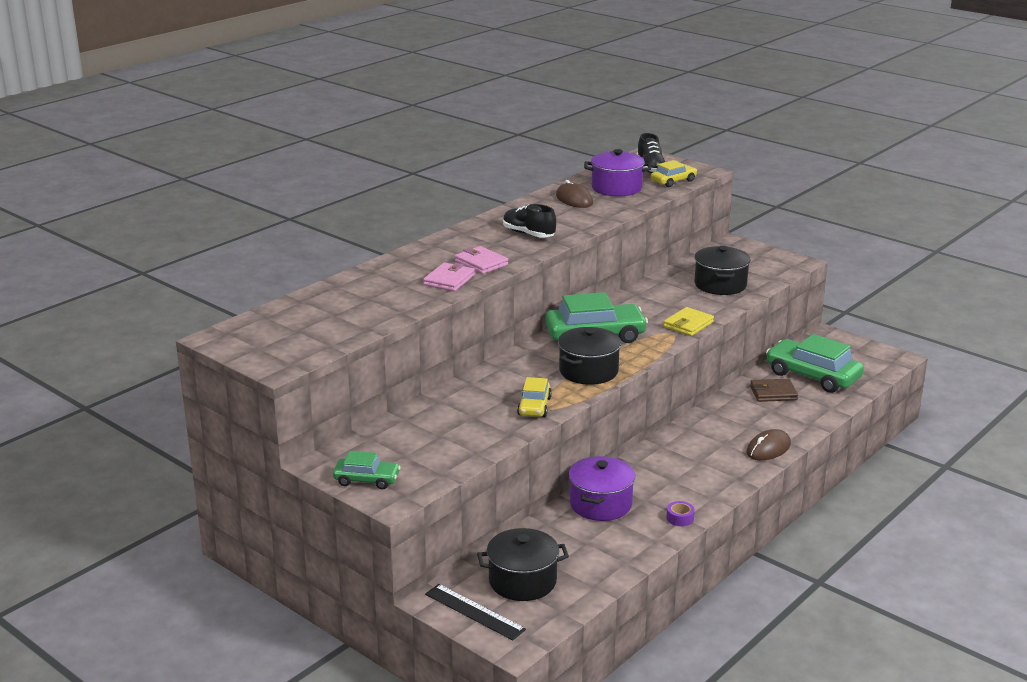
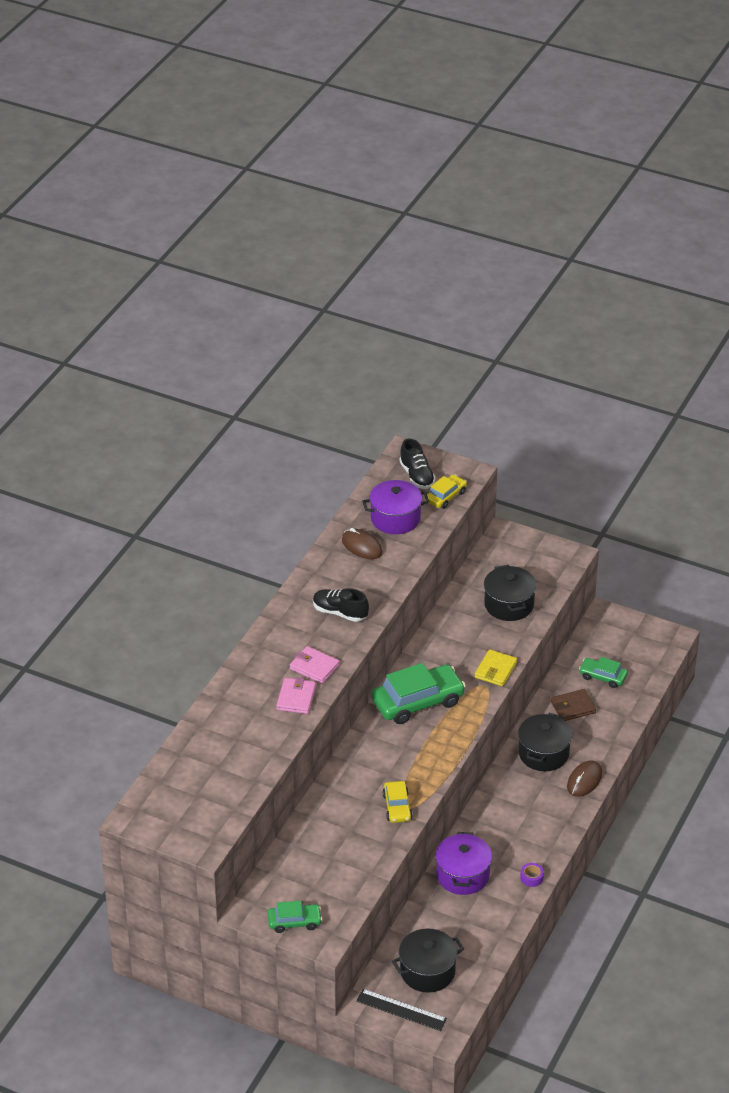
camera: 15 degrees left, 15 degrees up
black pot [558,327,621,385] -> black pot moved to [518,713,572,771]
green car [766,334,864,393] -> green car [579,657,628,688], size x0.54

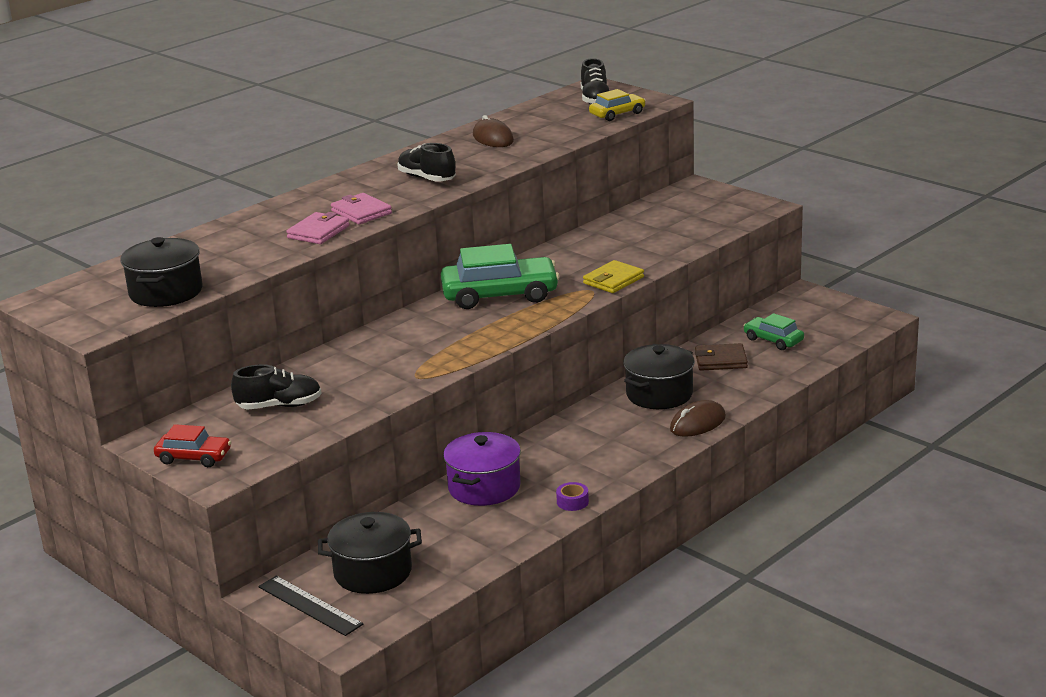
camera: 20 degrees right, 15 degrees down
green car [268,901,322,933] -> red car [154,424,231,467]
purple pot [362,480,429,534] -> none
yellow car [383,781,413,823] -> none
black pot [484,565,537,621] -> black pot moved to [120,237,203,307]
none -> black shoe [231,364,322,410]

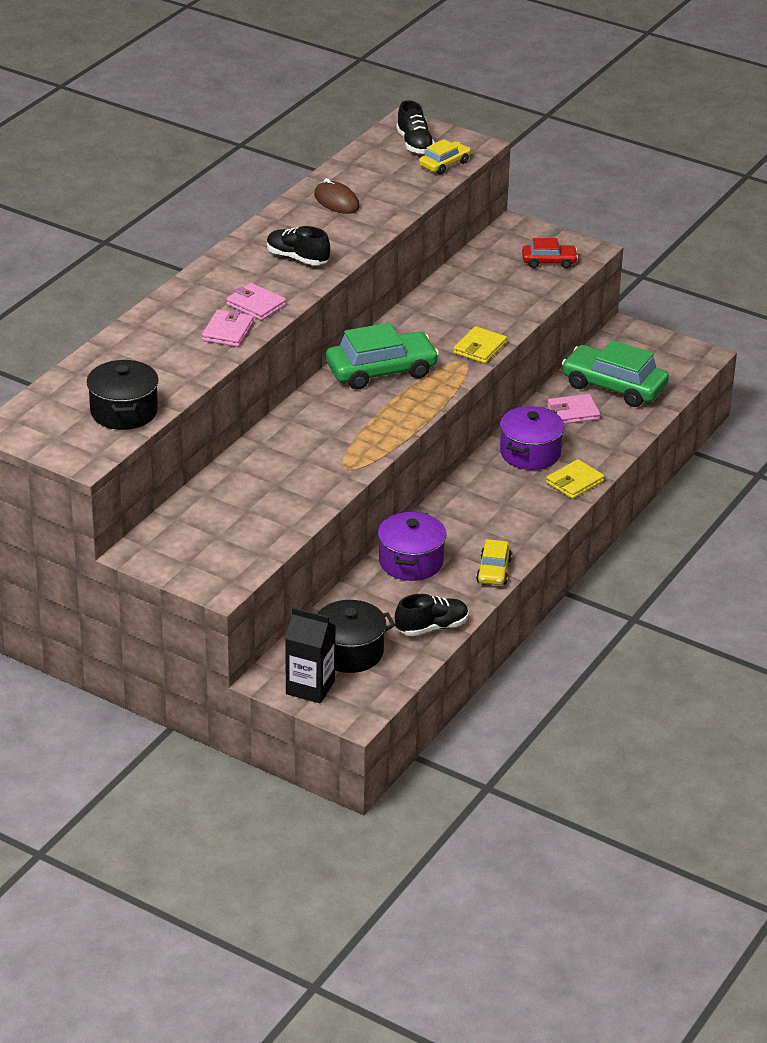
camera: 15 degrees left, 10 degrees up
red car [154,424,231,467] -> red car moved to [522,238,578,268]
black shoe [231,364,322,410] -> black shoe moved to [395,594,468,636]
black ruler [258,576,363,636] -> black carton [285,607,336,704]
purple tape [556,482,589,511] -> yellow car [476,539,512,585]
black pot [623,344,695,409] -> purple pot [500,406,565,470]
brown mouse [670,400,726,437] -> yellow wallet [546,459,604,499]
brown wallet [695,343,748,371] -> pink wallet [547,394,600,424]
green car [743,313,804,350] -> green car [562,340,669,407], size x1.85

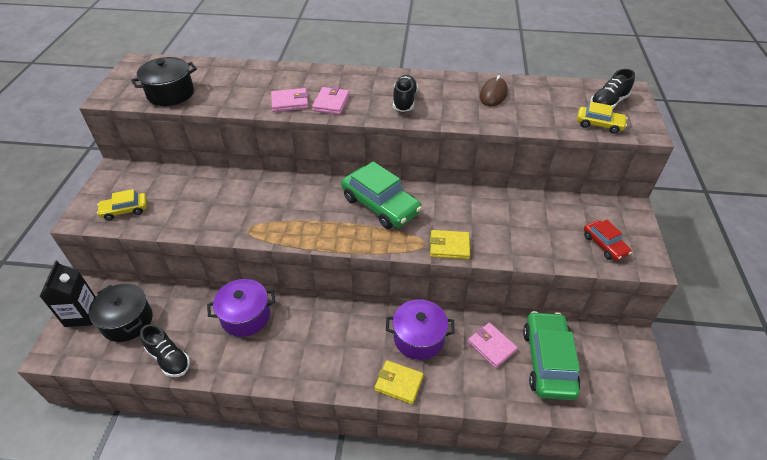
camera: 65 degrees right, 10 degrees up
yellow car [476,539,512,585] -> yellow car moved to [97,189,147,221]

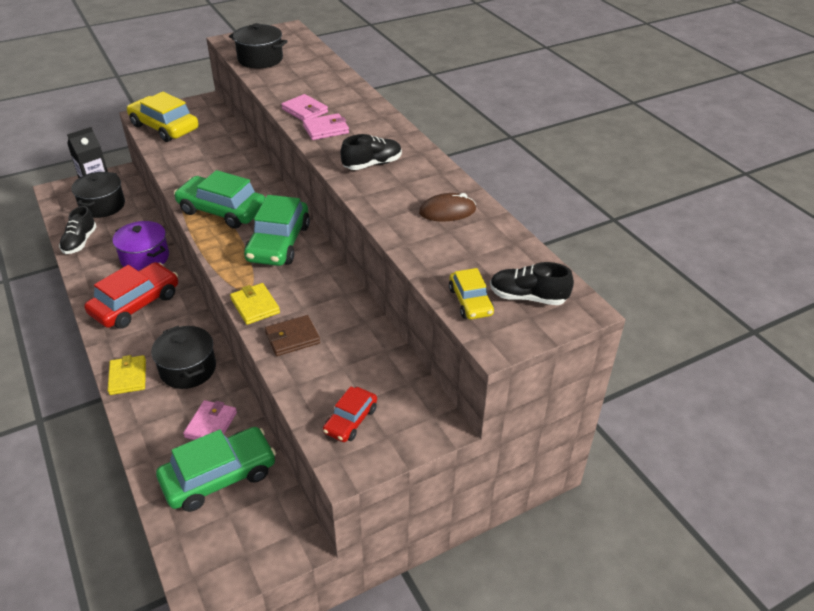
camera: 55 degrees right, 5 degrees down
yellow car [97,189,147,221] -> yellow car [127,92,199,142], size x1.85
purple pot [386,299,455,360] -> black pot [151,326,216,389]
none -> red car [84,262,178,329]
none -> green car [174,170,265,229]
none -> brown wallet [265,315,320,356]

